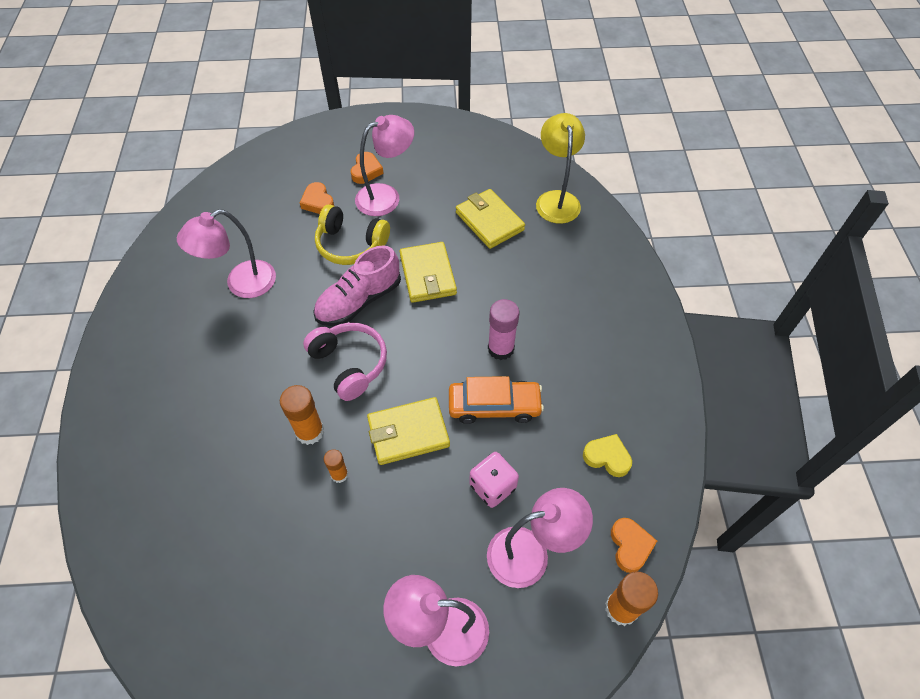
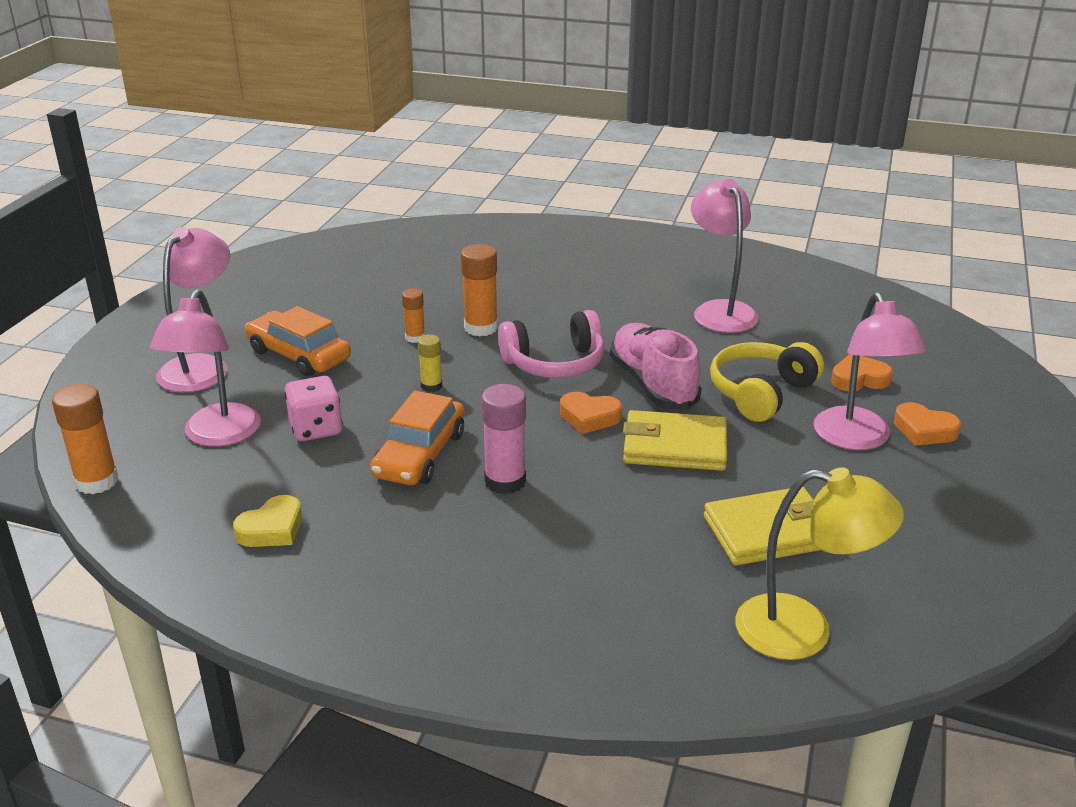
camera: 110 degrees right, 25 degrees down
yellow wallet [367,397,450,465] -> yellow glue stick [418,334,442,392]
orange heart [611,518,657,573] -> orange heart moved to [560,392,622,434]
none -> orange car [245,306,351,376]

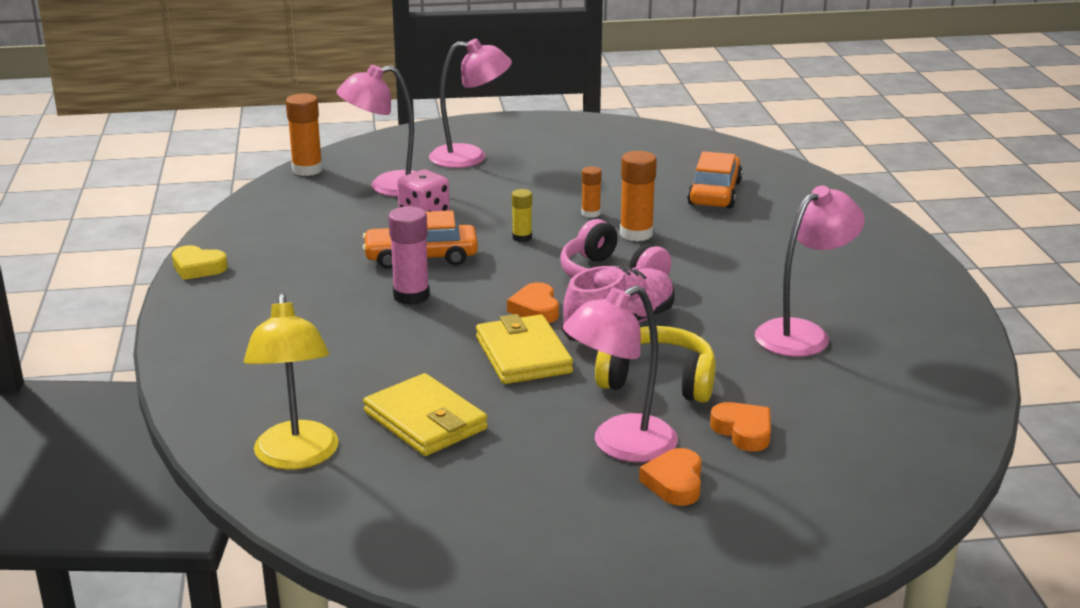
camera: 65 degrees right, 5 degrees down
yellow heart [233,495,302,547] -> yellow heart moved to [172,245,228,280]
orange car [245,306,351,376] -> orange car moved to [687,151,743,208]

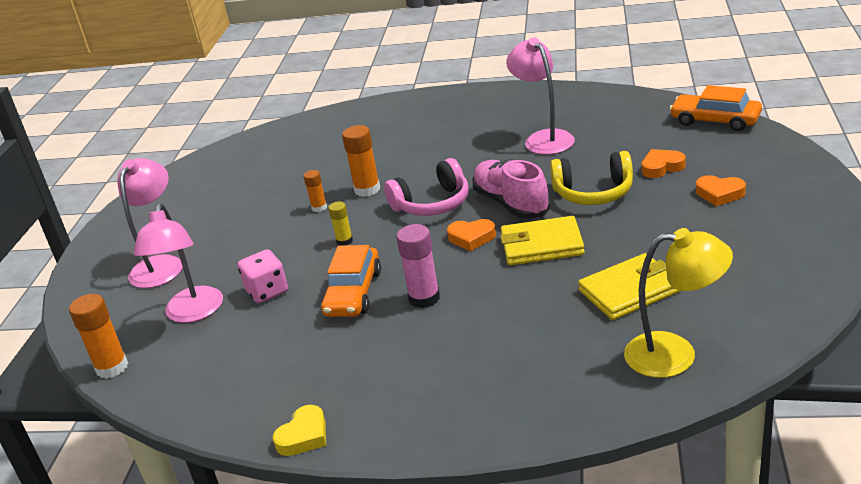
camera: 70 degrees left, 5 degrees up
pink lamp [563,285,678,462] -> none
yellow headphones [595,326,716,403] -> yellow headphones turned 120 degrees counterclockwise [550,151,633,205]
orange car [687,151,743,208] -> orange car moved to [670,85,762,131]

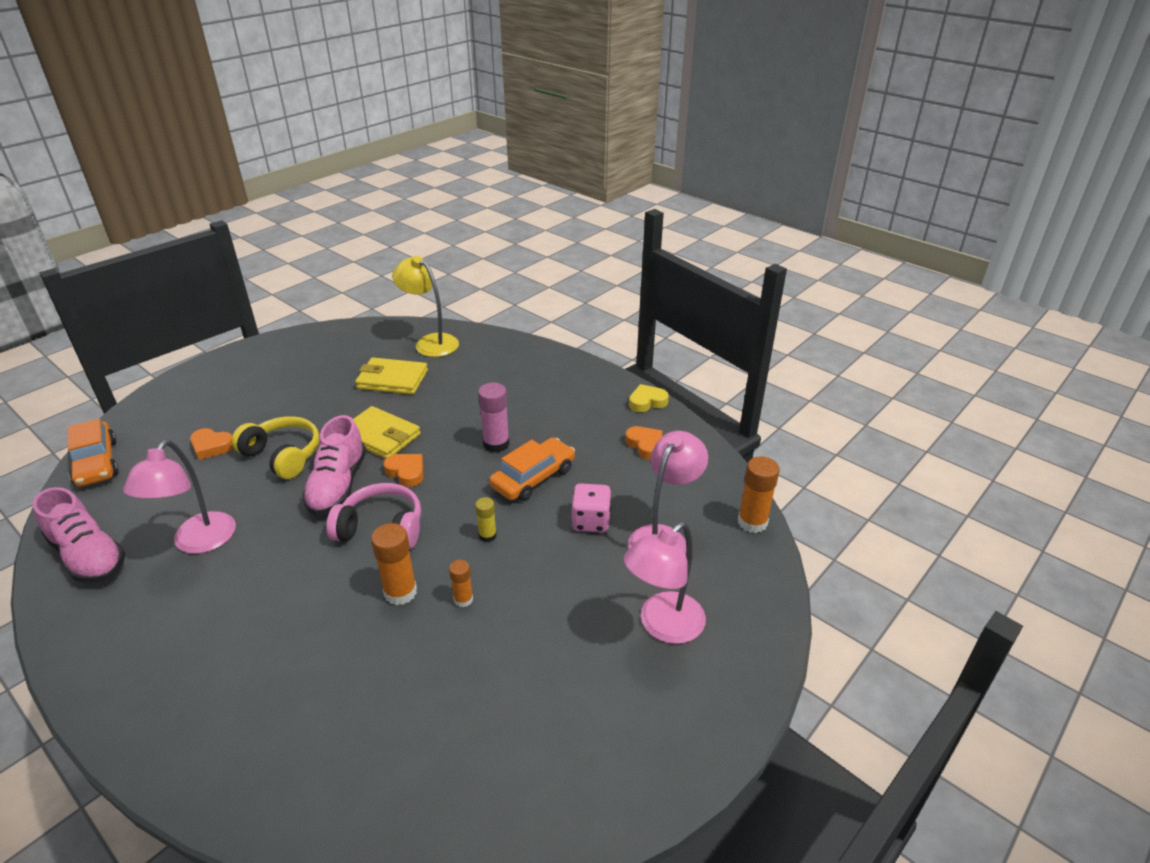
camera: 150 degrees left, 5 degrees up
orange heart [696,175,746,206] -> orange heart moved to [625,426,662,459]
none -> pink shoe [33,487,125,583]

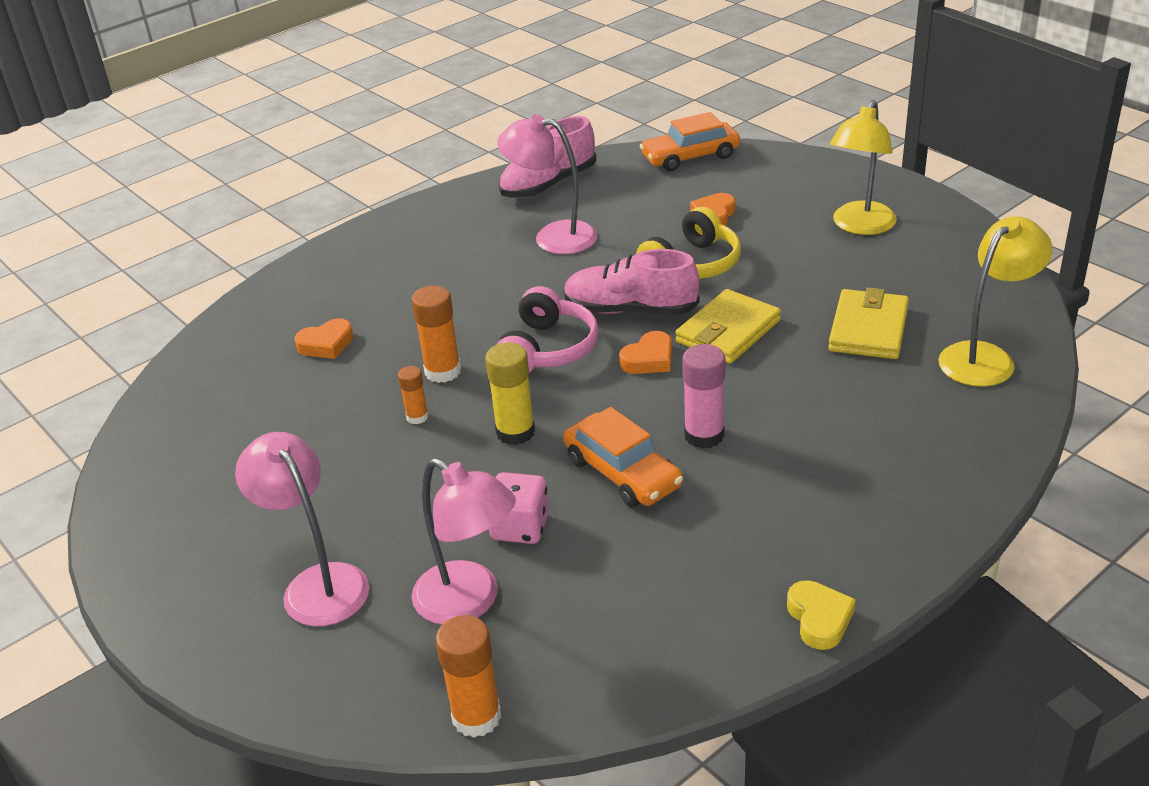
camera: 100 degrees right, 0 degrees up
yellow glue stick [475,497,497,542] -> yellow glue stick [485,342,535,445], size x1.70
orange heart [625,426,662,459] -> orange heart moved to [294,318,354,359]
none -> yellow lamp [830,100,897,235]

